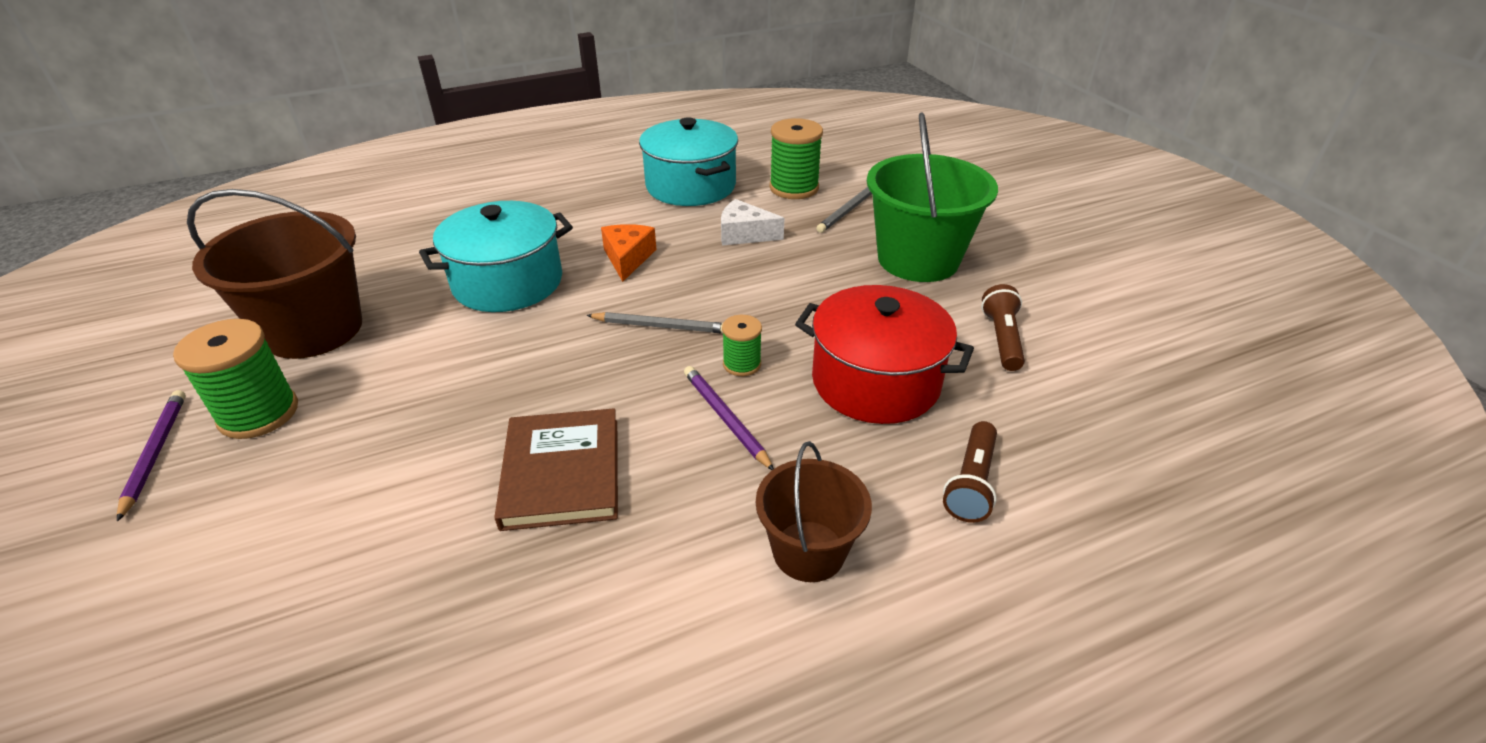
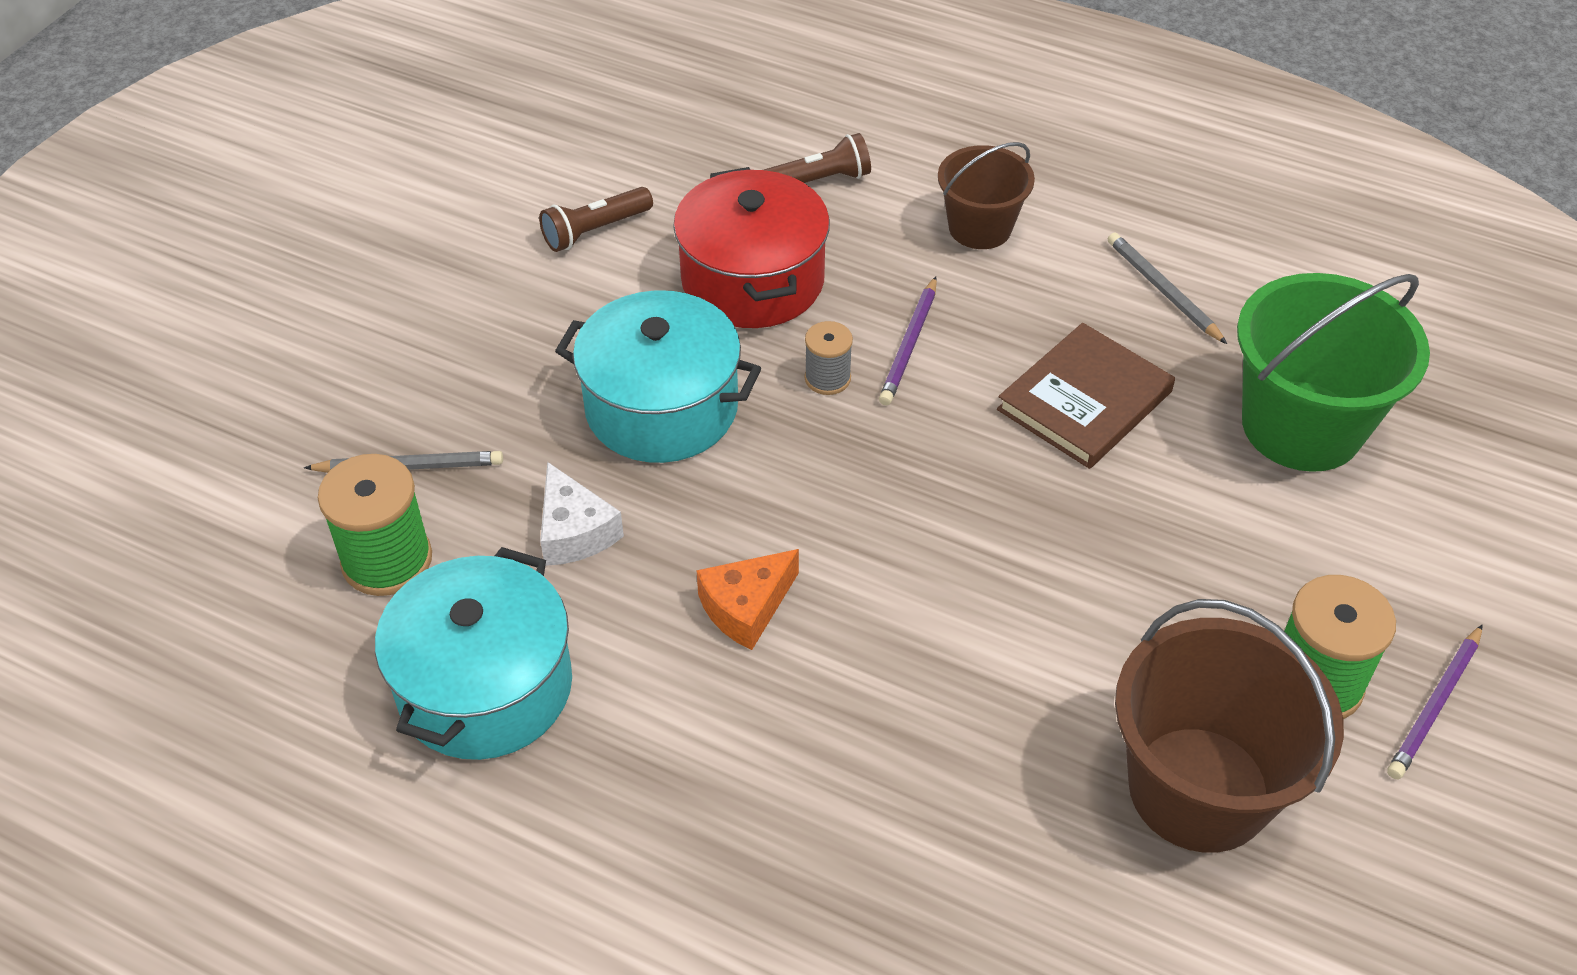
camera: 130 degrees left, 10 degrees up
turquoise pot [419,201,573,312] -> turquoise pot moved to [555,290,761,463]
grey pencil [586,312,723,333] -> grey pencil moved to [1108,233,1227,344]
green spool [722,315,762,376] -> grey spool [805,321,853,395]
green bucket [867,112,998,282] -> green bucket moved to [1237,273,1430,472]

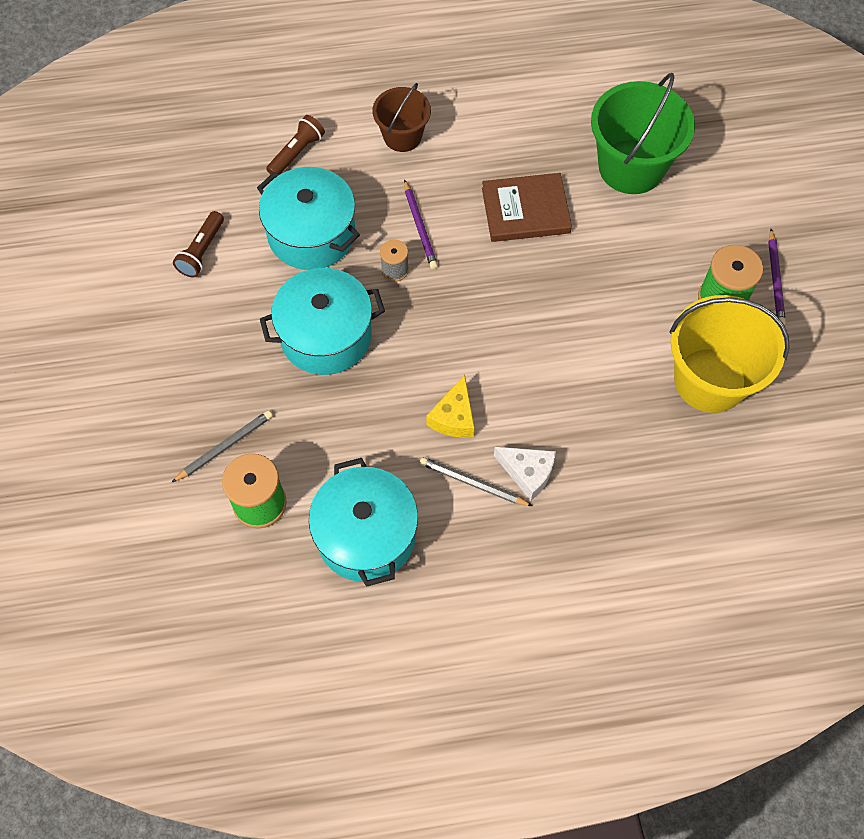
camera: 35 degrees left, 15 degrees up
white cheese [540,462,624,566] -> white cheese moved to [494,447,556,501]
red pot [673,167,830,328] -> turquoise pot [257,167,360,270]
orange cheese [696,549,799,650] -> yellow cheese [427,375,475,438]
brown book [997,323,1175,469] -> brown book turned 75 degrees clockwise [482,173,572,242]
grey pencil [1108,233,1227,344] -> grey pencil moved to [420,457,533,506]
brown bucket [1115,599,1344,853] -> yellow bucket [669,295,790,413]

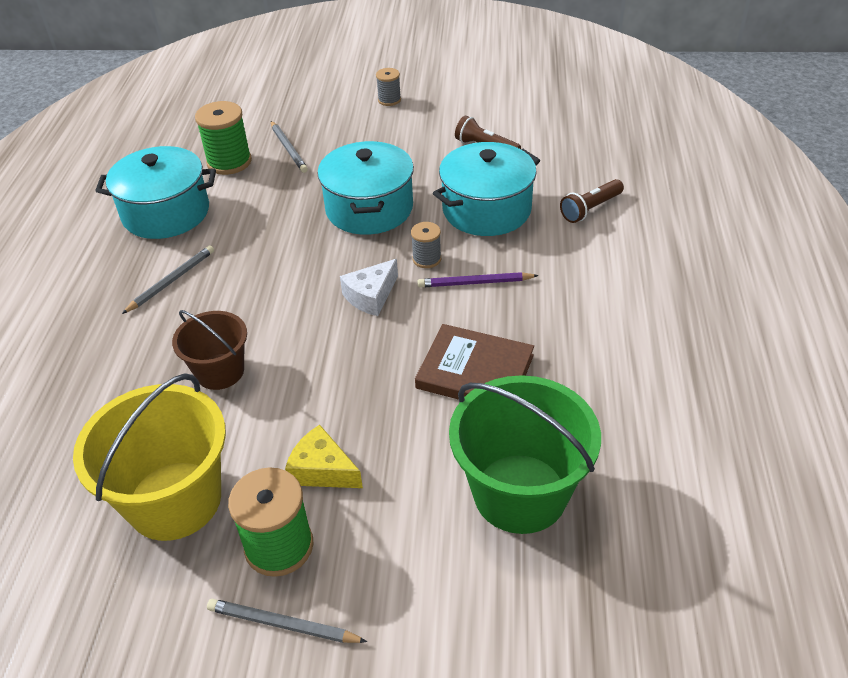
camera: 105 degrees right, 20 degrees down
brown flashlight [266,115,325,178] -> brown flashlight turned 90 degrees clockwise [560,179,624,223]
brown bucket [373,83,431,152] -> brown bucket moved to [172,310,247,390]
yellow cheese [427,375,475,438] -> yellow cheese moved to [285,425,363,488]
brown book [482,173,572,242] -> brown book turned 75 degrees counterclockwise [415,324,534,400]
white cheese [494,447,556,501] -> white cheese moved to [340,259,398,316]
purple pencil [768,229,786,325] -> grey pencil [207,599,367,643]
none -> grey spool [376,68,401,106]

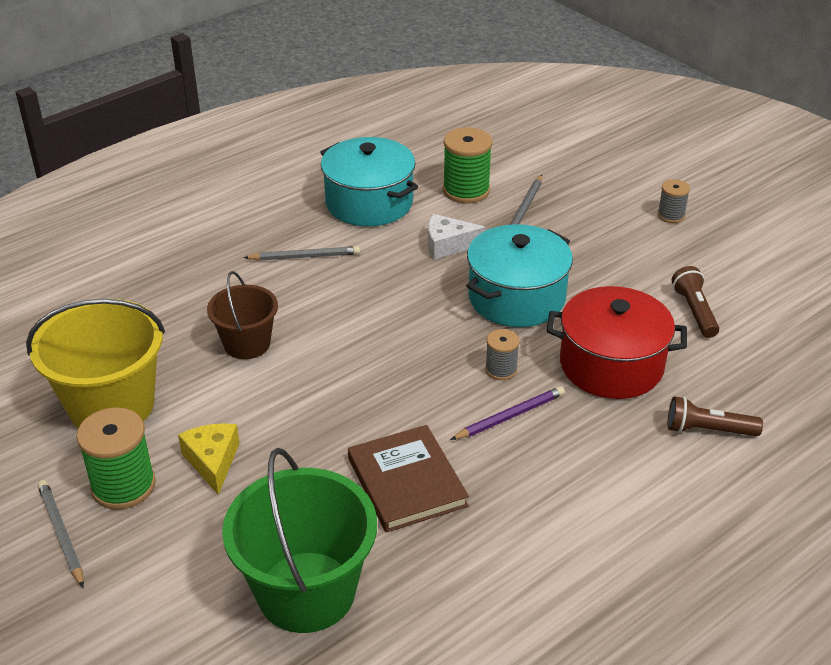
camera: 45 degrees right, 5 degrees down
white cheese [340,259,398,316] -> white cheese moved to [428,214,486,260]
purple pencil [418,272,539,288] -> purple pencil turned 105 degrees clockwise [450,386,565,440]
turquoise pot [433,142,540,236] -> red pot [547,286,687,399]

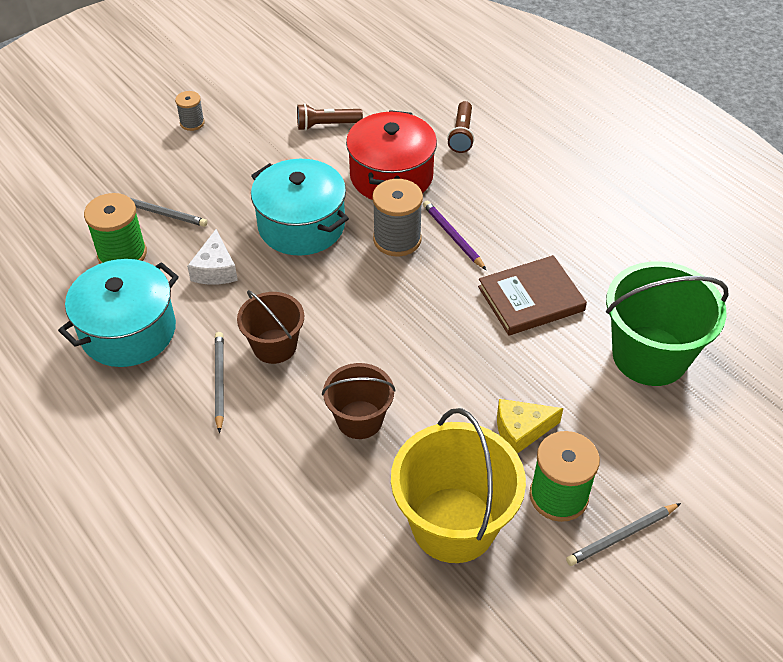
camera: 90 degrees left, 10 degrees up
grey spool [485,329,520,380] -> grey spool [372,179,423,256], size x1.77
none -> brown bucket [237,290,304,364]

